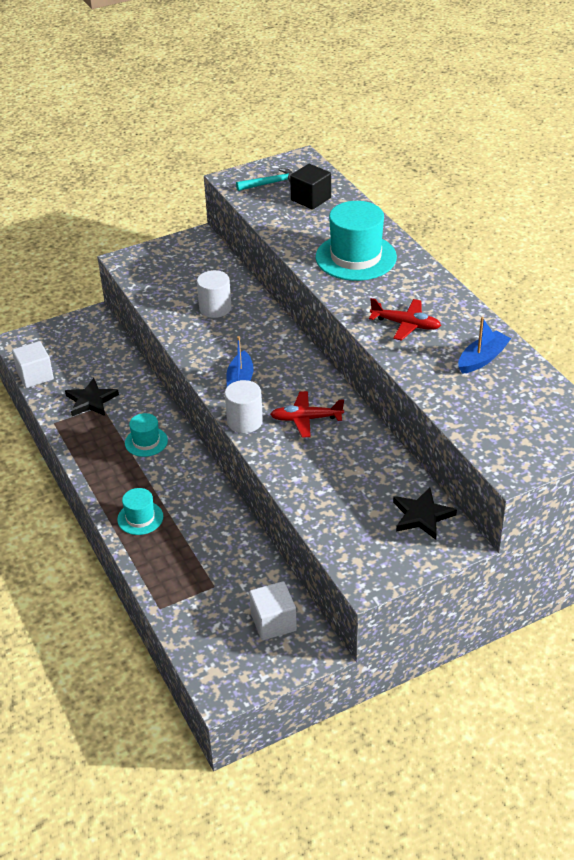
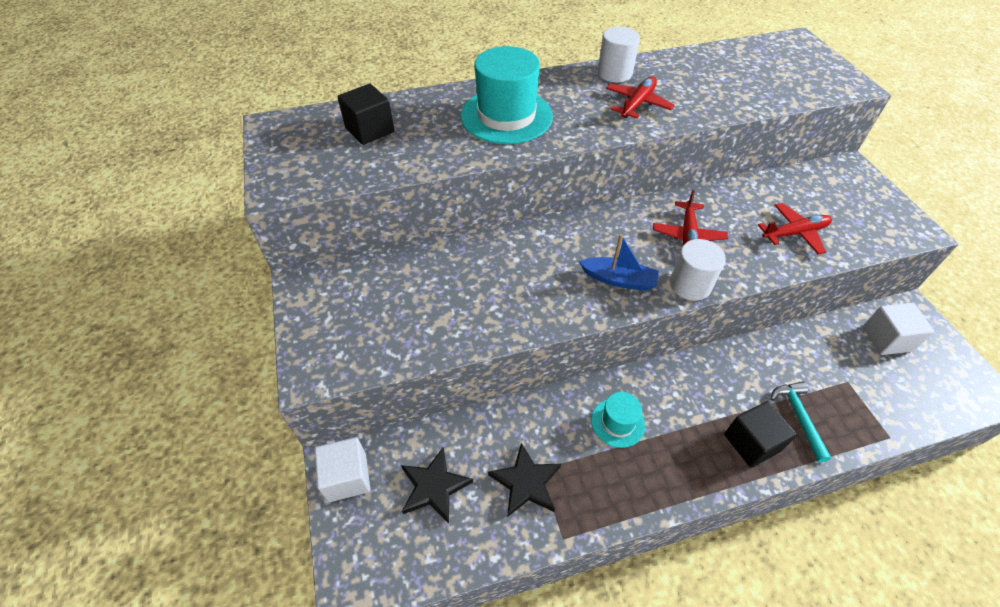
camera: 80 degrees left, 10 degrees up
white cube [12,341,54,388] -> white cube moved to [314,437,370,502]
turquoise hat [117,488,163,535] -> black cube [724,401,797,468]
white cylinder [197,270,231,318] -> white cylinder moved to [598,27,640,82]
turquoise hammer [236,168,293,191] -> turquoise hammer moved to [771,382,831,462]
black star [393,488,457,540] -> black star moved to [401,448,473,523]
blue boat [458,317,511,374] -> none
none -> red plane [758,203,832,254]

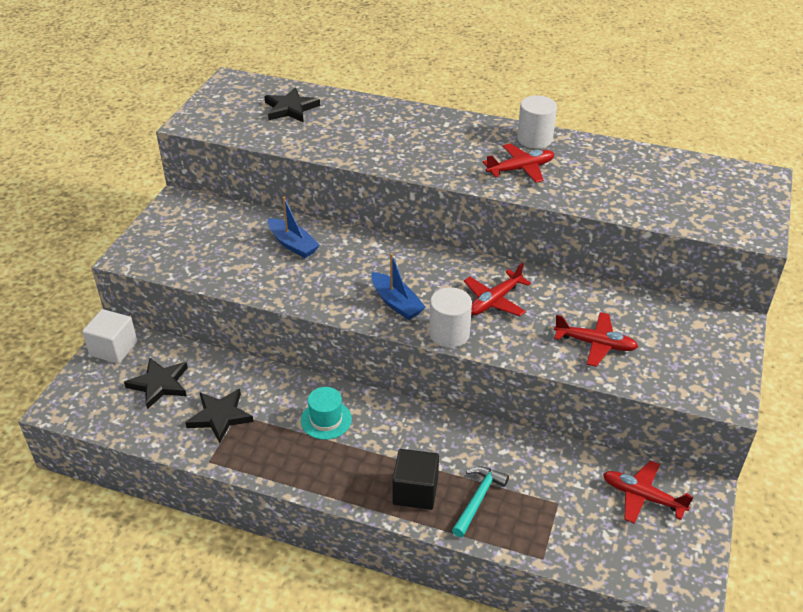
camera: 35 degrees right, 10 degrees down
black cube [338,84,394,145] -> black star [264,87,320,123]
turquoise hat [460,46,553,144] -> none
white cube [863,303,934,355] -> red plane [603,460,693,524]
none -> blue boat [268,196,320,258]

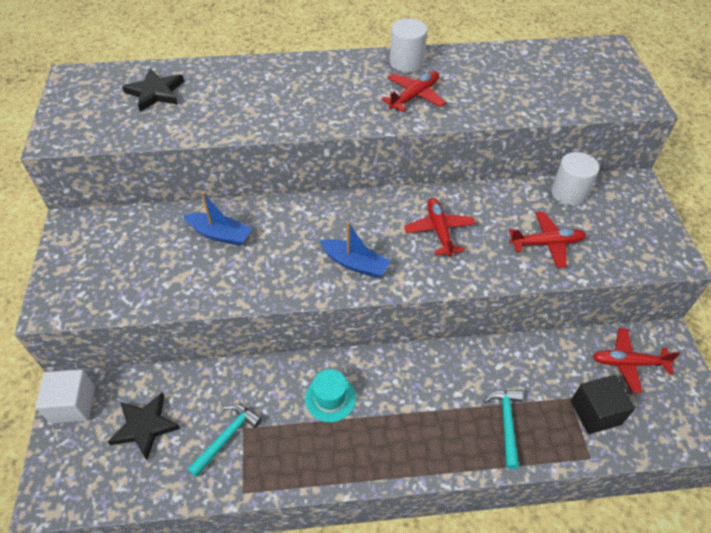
camera: 25 degrees left, 10 degrees up
black star [185,389,254,443] -> turquoise hammer [188,404,262,477]
black cube [392,449,439,510] -> black cube moved to [571,375,635,434]
white cylinder [429,287,472,348] -> white cylinder moved to [551,152,599,206]
red plane [464,263,531,316] -> red plane turned 150 degrees clockwise [404,198,476,257]

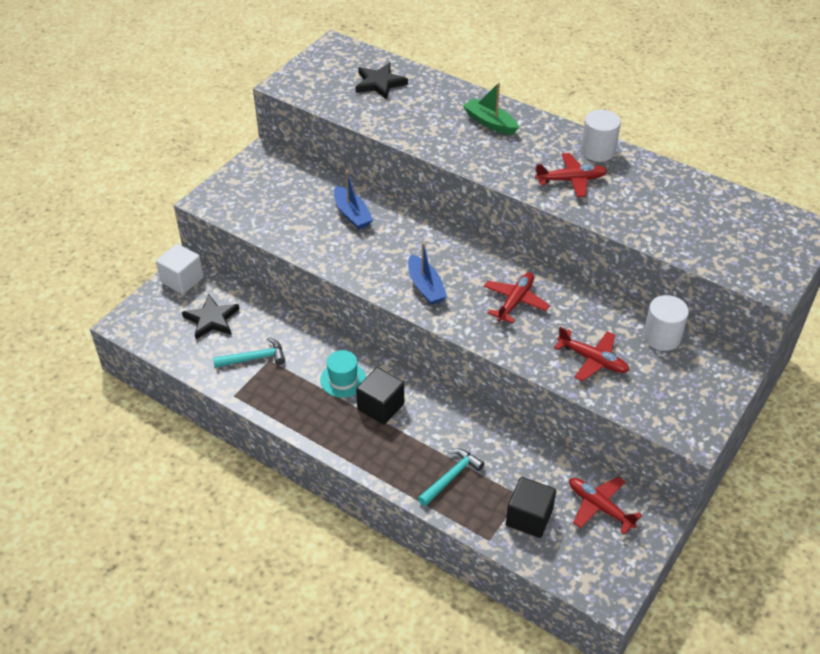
camera: 40 degrees right, 5 degrees down
none -> black cube [356,367,404,425]
none -> green boat [463,82,519,135]

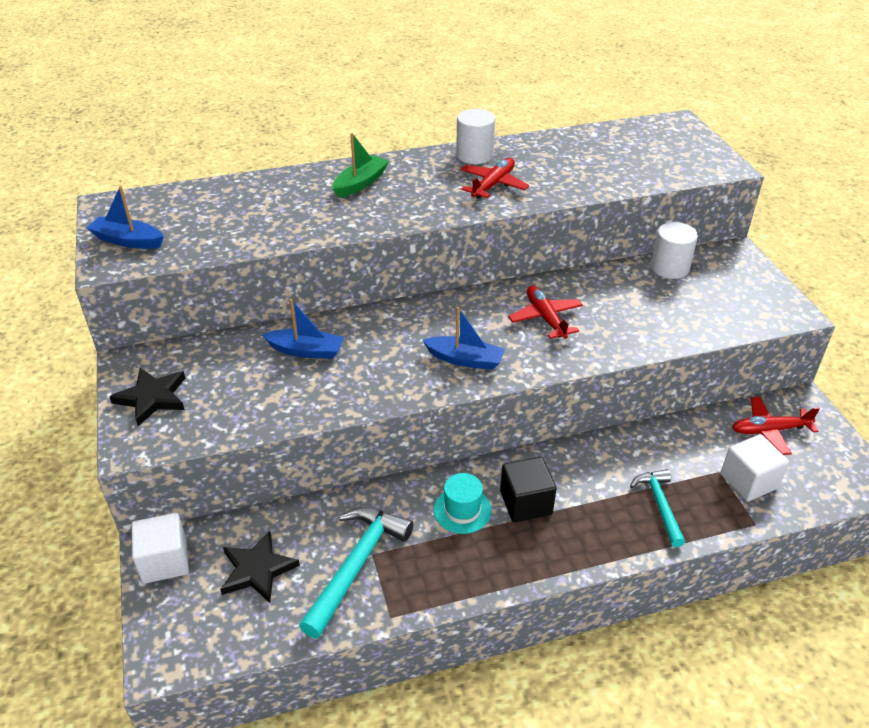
camera: 50 degrees left, 5 degrees down
turquoise hammer [213,338,285,368] -> turquoise hammer [299,507,414,639], size x1.61
black star [356,63,408,100] -> black star moved to [109,368,185,426]
green boat [463,82,519,135] -> green boat turned 135 degrees clockwise [332,133,389,198]
black cube [506,477,556,538] -> white cube [720,434,789,502]
red plane [554,327,630,381] -> none
none -> blue boat [87,186,164,249]

